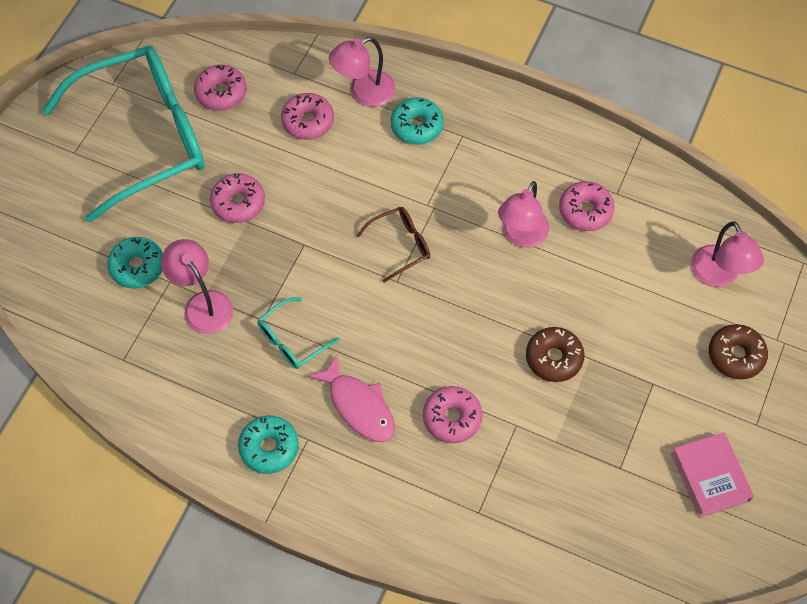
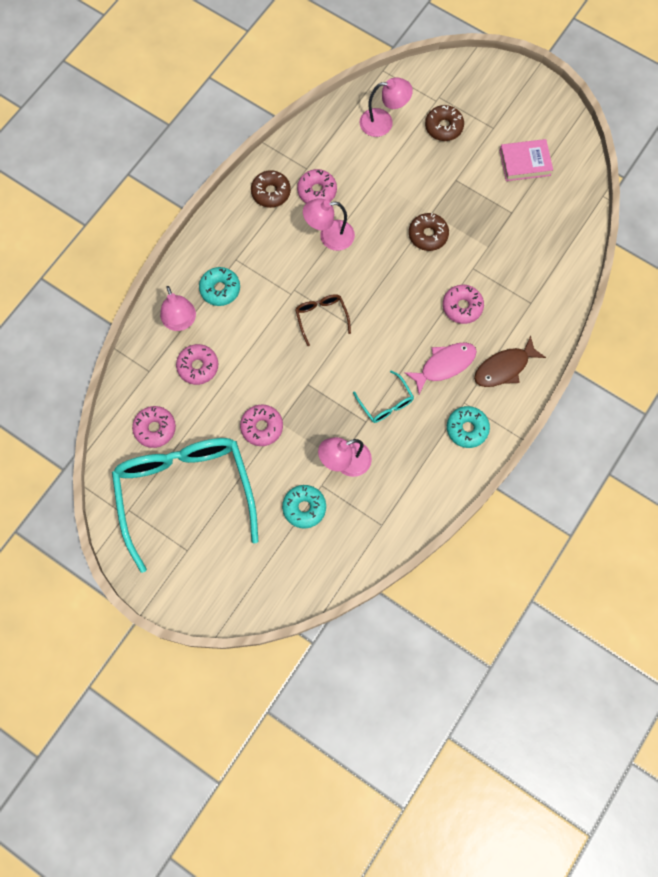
camera: 80 degrees left, 10 degrees up
pink lamp [498,181,549,248] -> pink lamp turned 135 degrees clockwise [303,198,355,251]
none -> brown donut [251,170,291,208]
none -> brown fish [474,336,546,387]

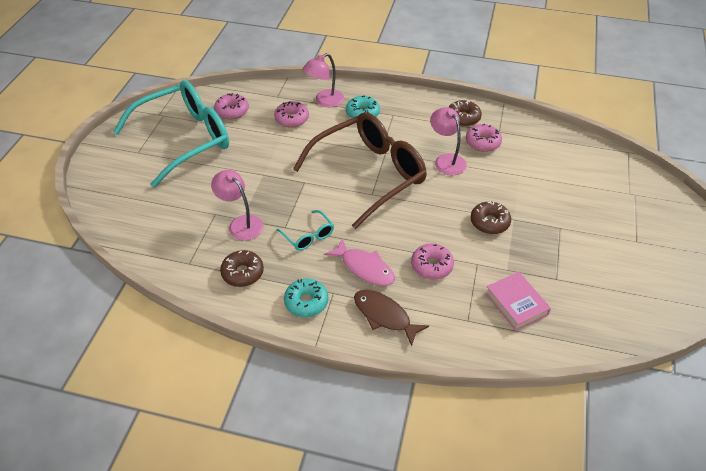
camera: 70 degrees right, 25 degrees down
pink donut [240,405,283,446] -> none
turquoise donut [282,485,326,529] -> none
brown glasses [295,294,351,346] -> brown glasses [293,112,427,229], size x2.48
turquoise glasses [353,370,414,423] -> turquoise glasses turned 75 degrees counterclockwise [277,210,334,251]
pink lamp [360,77,413,137] -> none
brown donut [425,105,464,141] -> brown donut moved to [220,250,264,287]
pink book [499,139,553,181] -> pink book moved to [485,272,551,331]

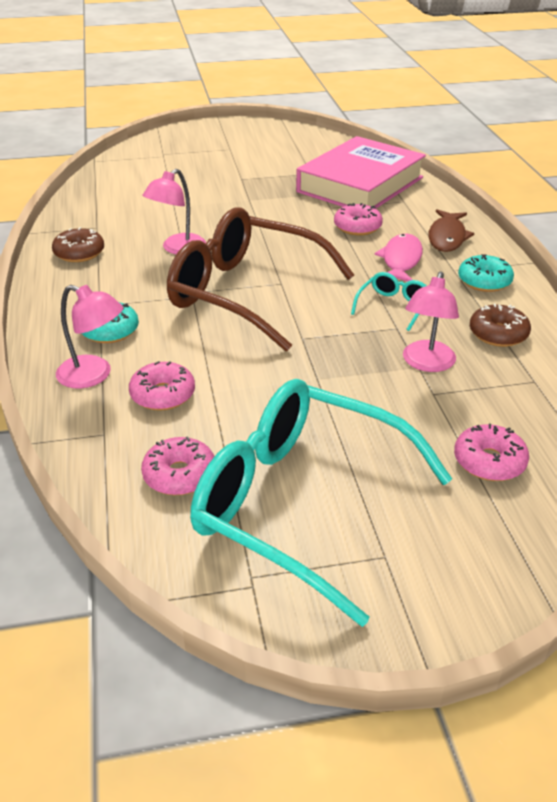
camera: 115 degrees left, 10 degrees down
pink donut [466,124,502,152] -> pink donut moved to [454,424,529,481]
brown donut [471,201,511,234] -> none
pink book [485,272,551,331] -> pink book [296,136,426,209], size x2.08

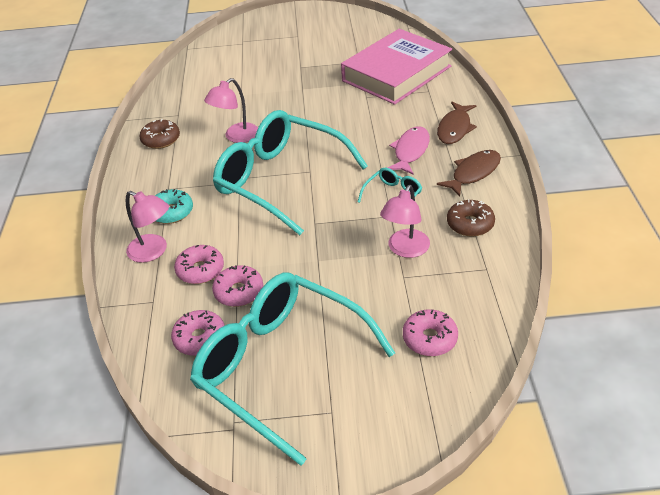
camera: 10 degrees right, 5 degrees up
brown glasses [167,207,354,351] -> turquoise glasses [213,110,368,235]
pink donut [334,203,383,236] -> pink donut moved to [212,265,263,307]
turquoise donut [458,254,514,292] -> brown fish [437,150,501,197]

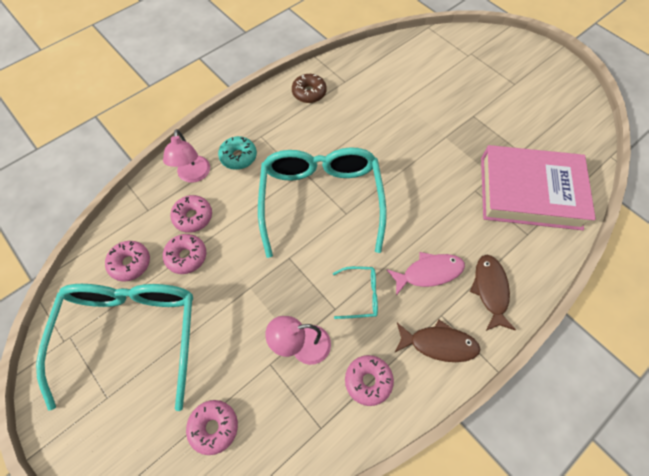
camera: 50 degrees right, 20 degrees up
pink lamp [204,78,258,143] -> none
brown fish [437,102,477,144] -> brown fish turned 105 degrees clockwise [470,255,516,331]
brown donut [447,199,495,236] -> pink donut [345,355,394,406]

